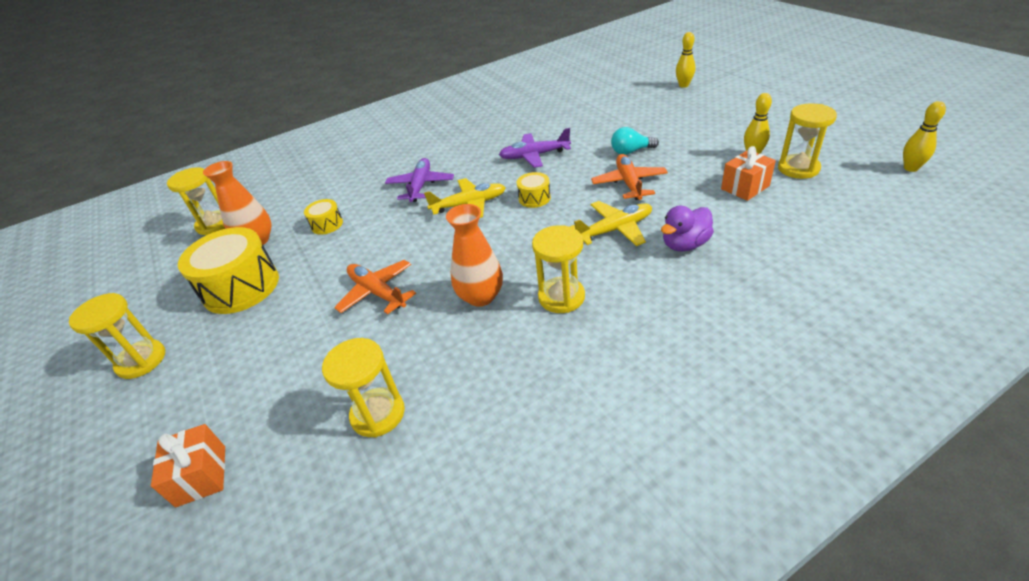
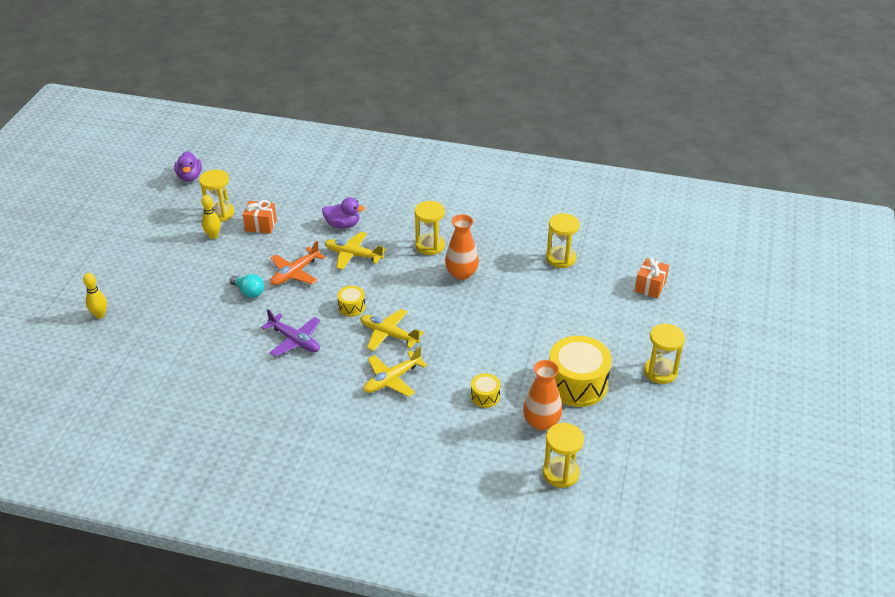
camera: 140 degrees left, 0 degrees up
orange plane [334,260,416,314] -> none
purple plane [385,158,454,202] -> yellow plane [363,346,427,397]
yellow bowling pin [903,101,946,172] -> purple duck [174,151,202,181]

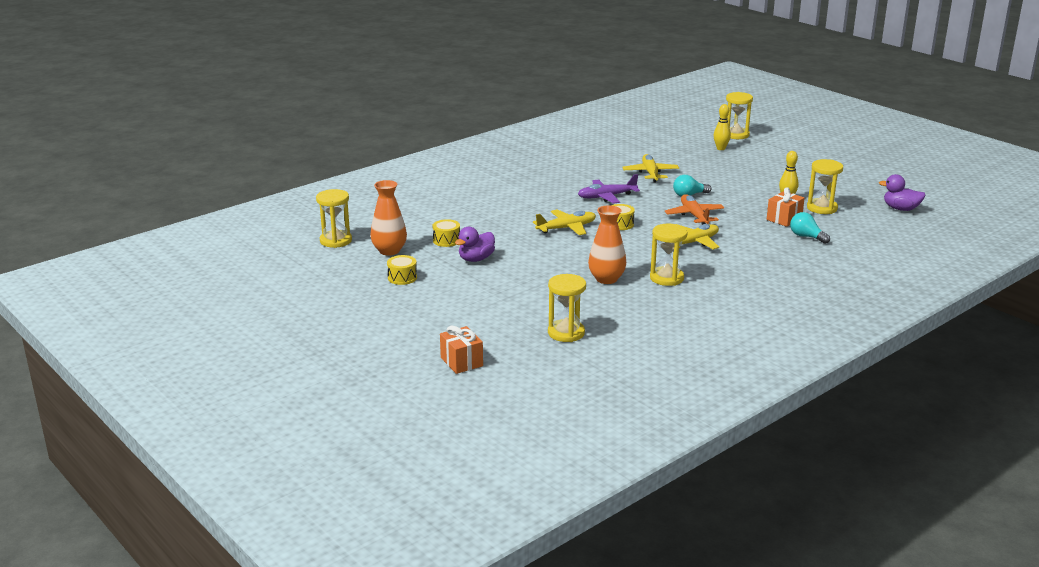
camera: 125 degrees right, 15 degrees down
purple duck [322,197,365,229] -> purple duck moved to [455,227,495,262]
yellow plane [363,346,427,397] -> yellow plane moved to [622,154,679,182]
yellow drum [549,336,612,407] -> yellow drum [387,255,417,285], size x0.48
yellow hourglass [644,323,685,384] -> yellow hourglass moved to [726,92,753,139]
none -> turquoise light bulb [790,212,830,244]

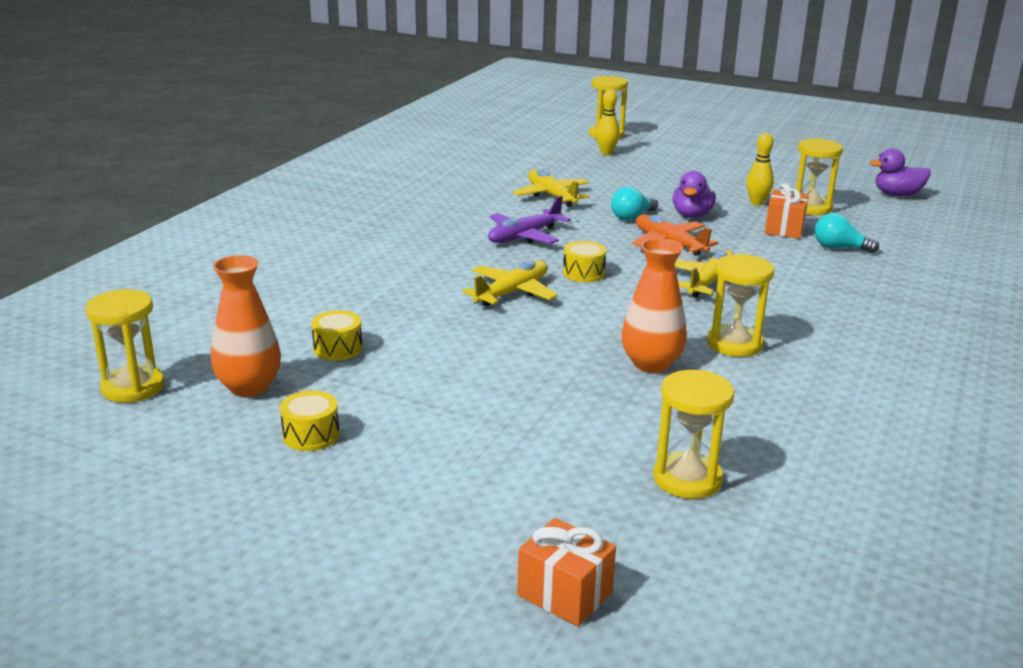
camera: 25 degrees left, 0 degrees up
purple duck [455,227,495,262] -> purple duck moved to [672,171,716,218]

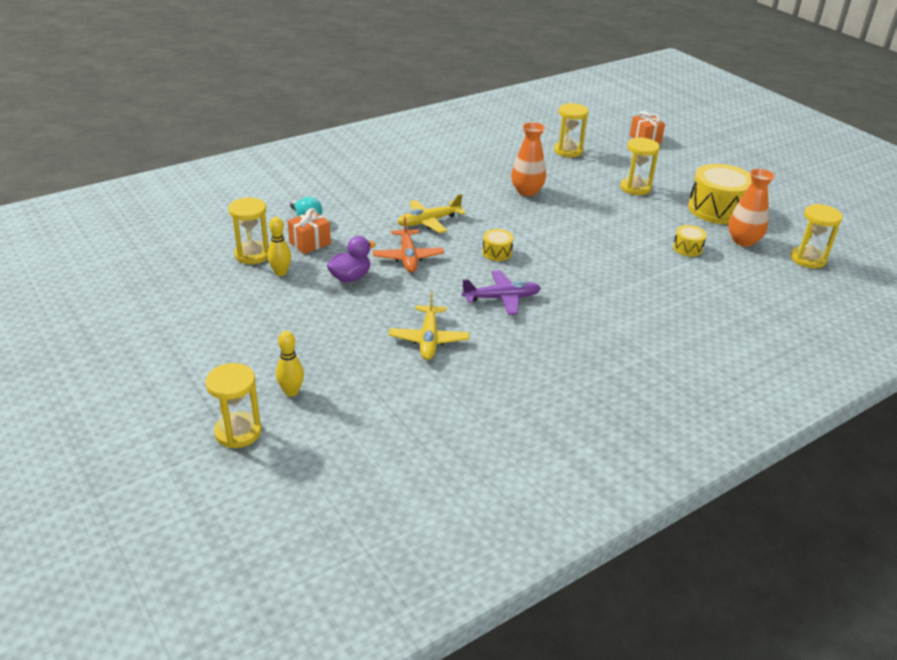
camera: 150 degrees left, 10 degrees up
yellow drum [280,391,340,451] -> yellow drum [688,164,752,224], size x2.10
yellow plane [462,261,558,307] -> none
turquoise light bulb [611,187,658,221] -> none
yellow hourglass [707,254,774,357] -> yellow hourglass moved to [620,137,660,195]
purple duck [869,148,931,196] -> none

